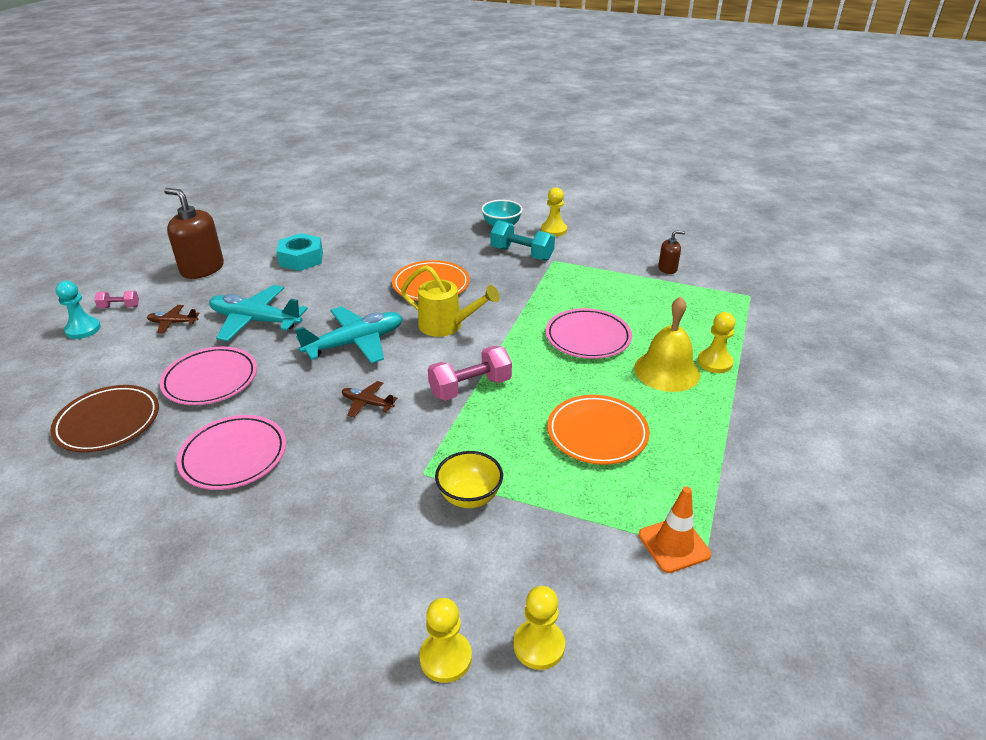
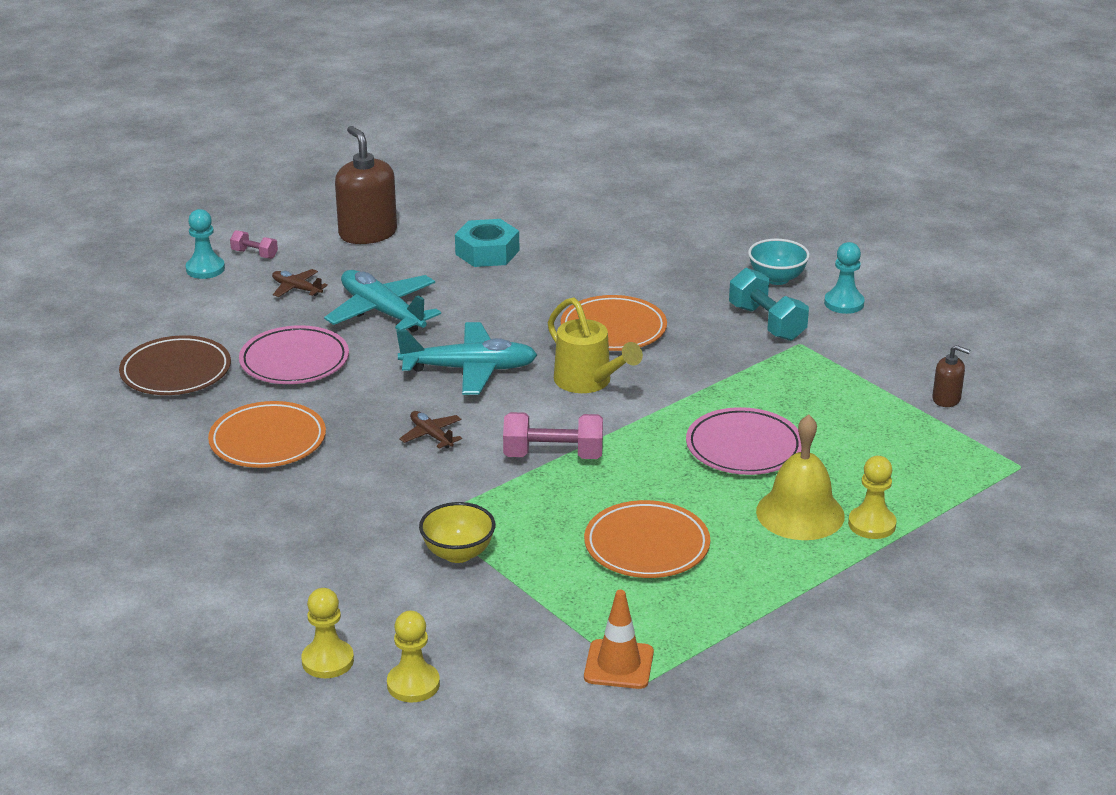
camera: 30 degrees right, 5 degrees down
pink plate [177,415,286,490] -> orange plate [208,401,326,468]
yellow pawn [541,187,567,237] -> turquoise pawn [824,242,865,314]

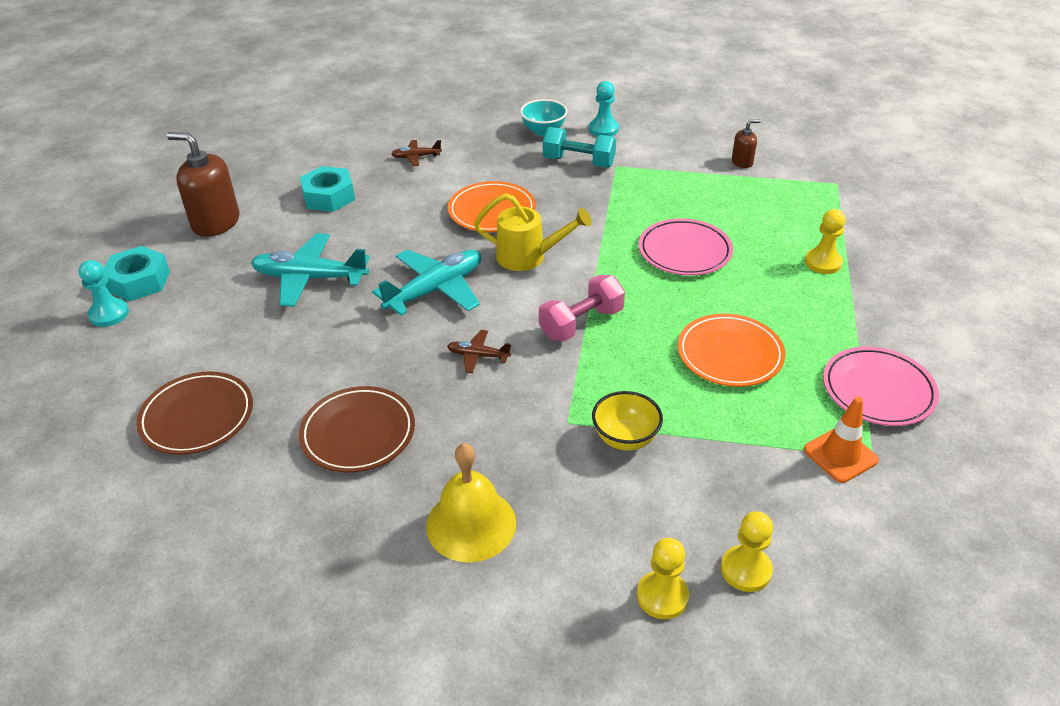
camera: 40 degrees left, 10 degrees up
orange plate [208,401,326,468] -> brown plate [299,386,415,472]
pink dumbbell [230,230,278,259] -> turquoise nut [104,246,170,301]
pink plate [239,325,349,384] -> pink plate moved to [823,346,939,426]
brown plane [272,269,328,297] -> brown plane moved to [391,140,442,166]
yellow bell [756,414,845,540] -> yellow bell moved to [426,443,516,563]

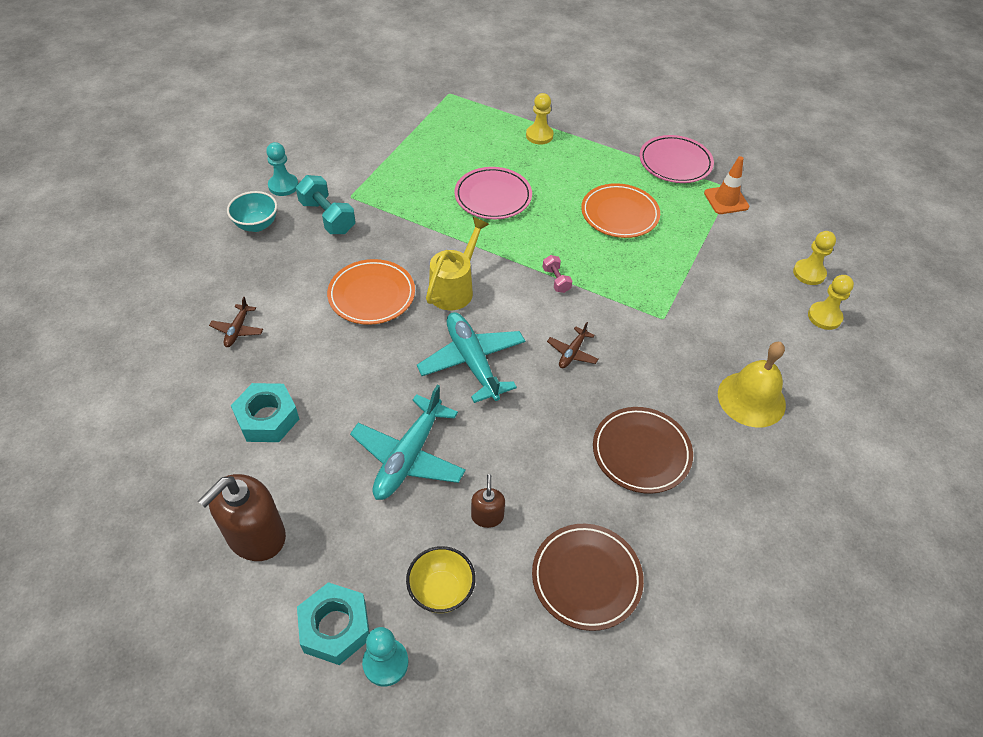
camera: 75 degrees left, 10 degrees up
pink dumbbell [539,275,625,342] -> pink dumbbell [543,255,573,293], size x0.54
turquoise dumbbell [543,127,616,167] -> turquoise dumbbell turned 75 degrees counterclockwise [296,175,356,234]
yellow bowl [592,391,663,451] -> yellow bowl moved to [406,546,476,613]
brown soap dispenser [732,120,761,168] -> brown soap dispenser moved to [471,474,505,528]

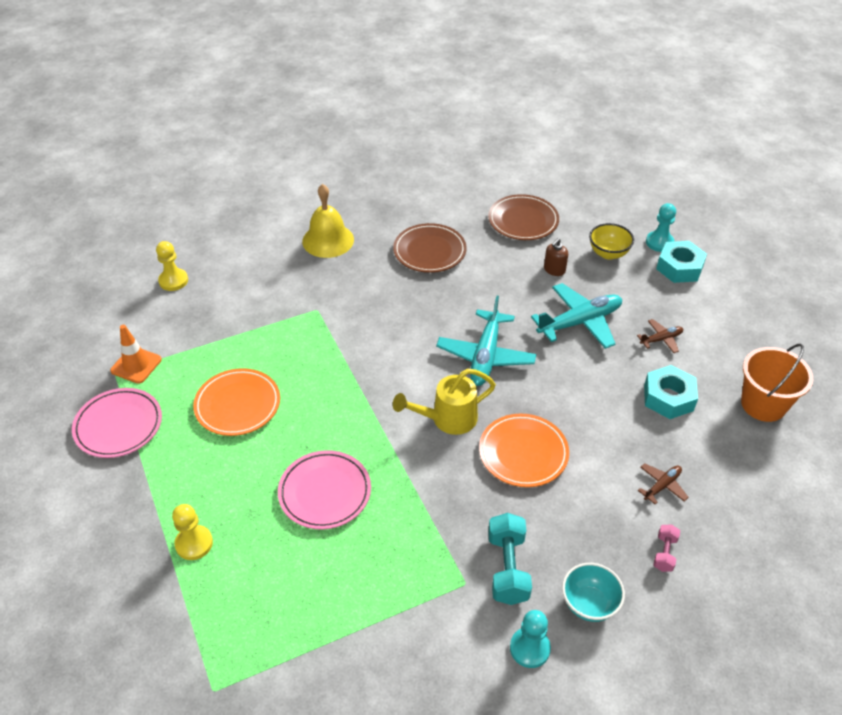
camera: 140 degrees left, 5 degrees down
brown soap dispenser [198,474,286,561] -> none
pink dumbbell [543,255,573,293] -> pink dumbbell moved to [653,524,680,572]
brown plane [547,322,598,368] -> brown plane moved to [637,319,683,353]
yellow pawn [808,275,854,330] -> none
none -> orange bucket [741,343,813,422]

